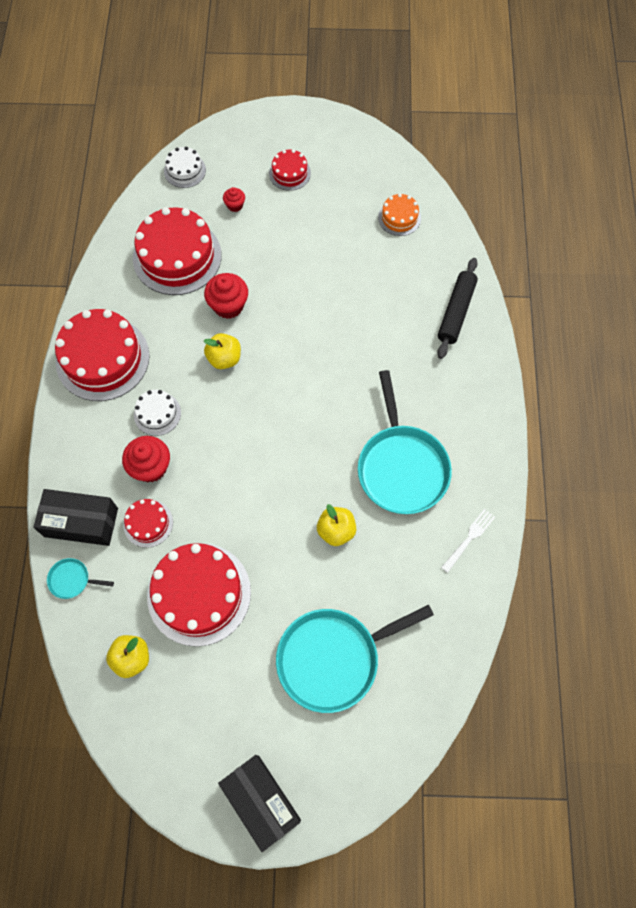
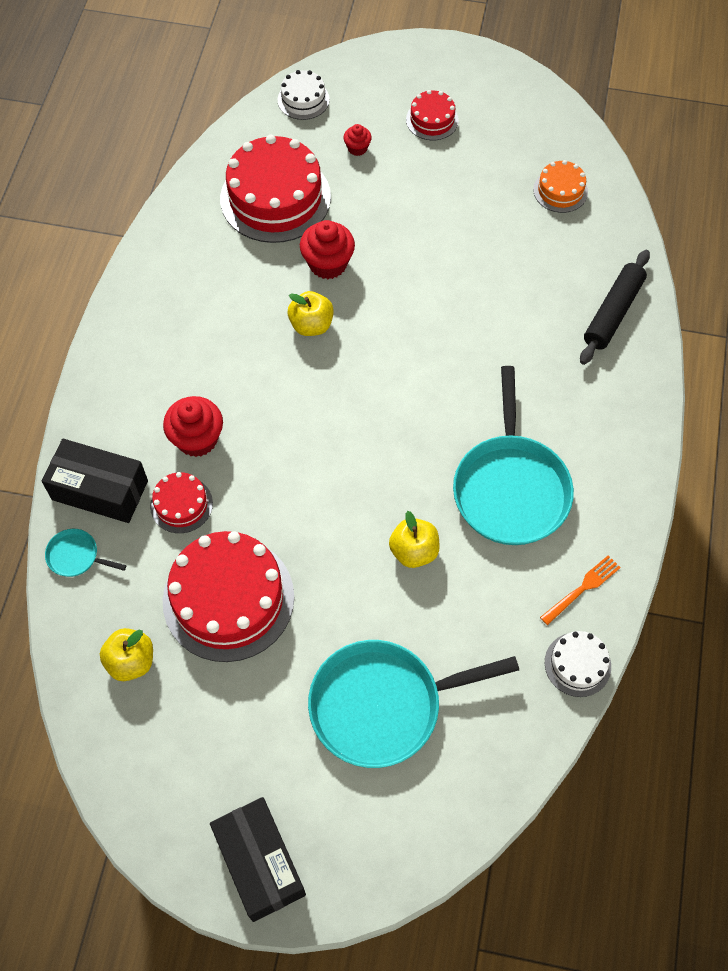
camera: 10 degrees right, 5 degrees down
red cake [55,309,150,401] -> none
white cake [134,390,181,436] -> white cake moved to [545,631,611,697]
white fork [441,509,495,573] -> orange fork [540,555,621,625]

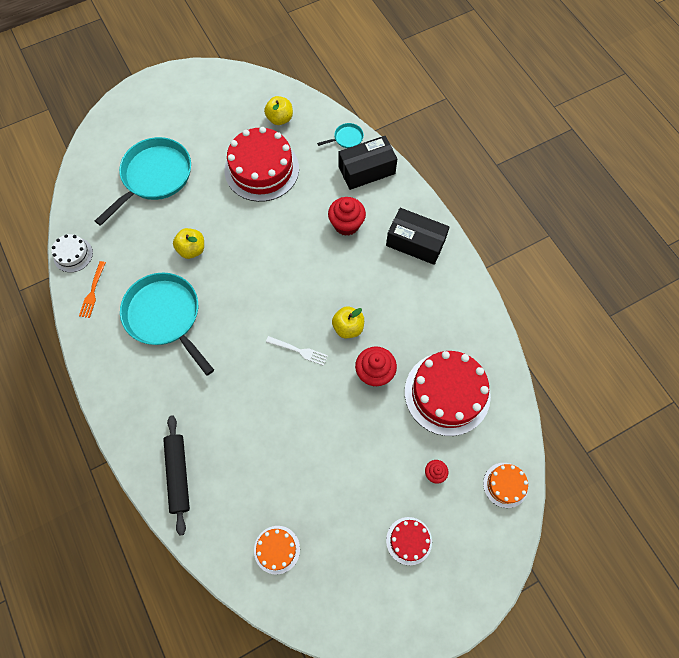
camera: 140 degrees right, 5 degrees up
red cake [150,472,213,533] -> none
black box [210,797,306,922] -> black box moved to [386,208,450,265]
white cake [278,70,330,120] -> orange cake [483,463,528,508]
none -> white fork [266,336,328,366]

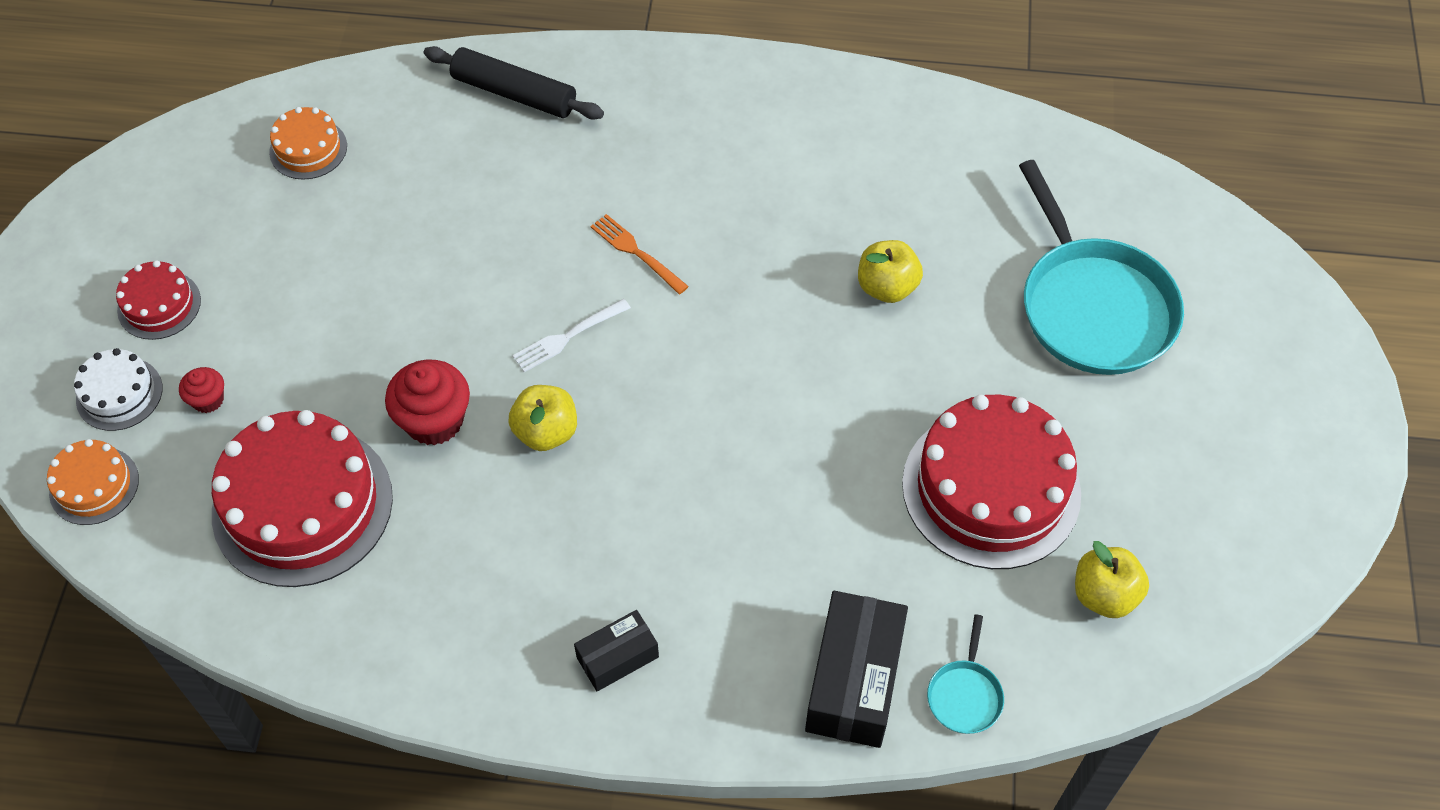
camera: 125 degrees right, 10 degrees down
white cake [51,234,93,272] -> white cake moved to [74,348,162,431]
orange fork [79,261,106,318] -> orange fork moved to [591,214,689,294]
turquoise pan [120,273,214,376] -> none
red cupcake [328,197,366,236] -> none
black box [386,208,450,265] -> black box [574,610,659,691], size x0.57

